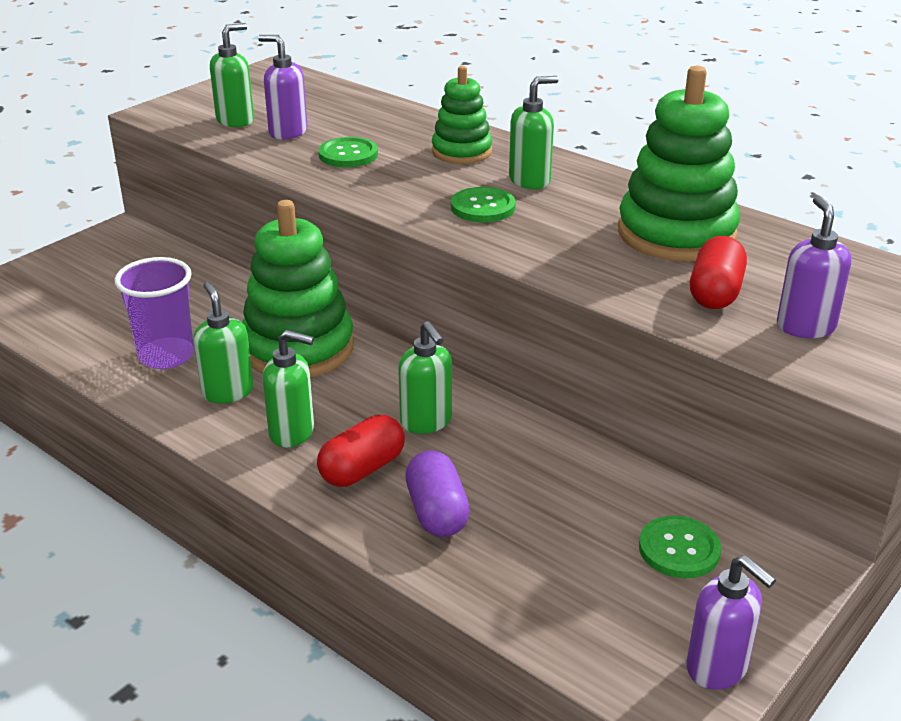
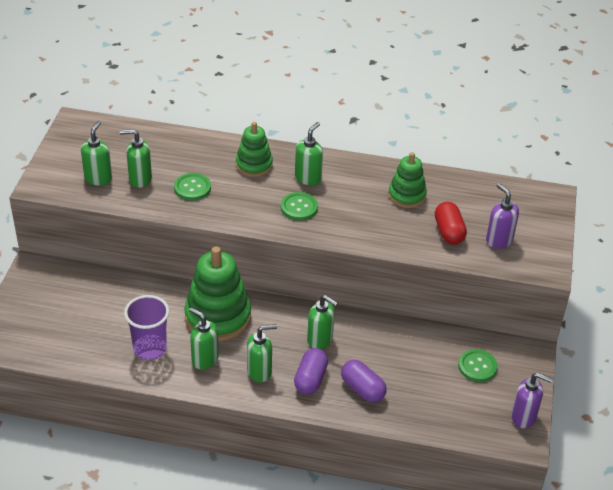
camera: 30 degrees left, 10 degrees up
purple soap dispenser [258,35,307,140] -> green soap dispenser [120,129,152,188]
red capsule [317,415,405,487] -> purple capsule [294,348,328,395]
green stacking toy [618,66,740,261] -> green stacking toy [388,152,427,208], size x0.59

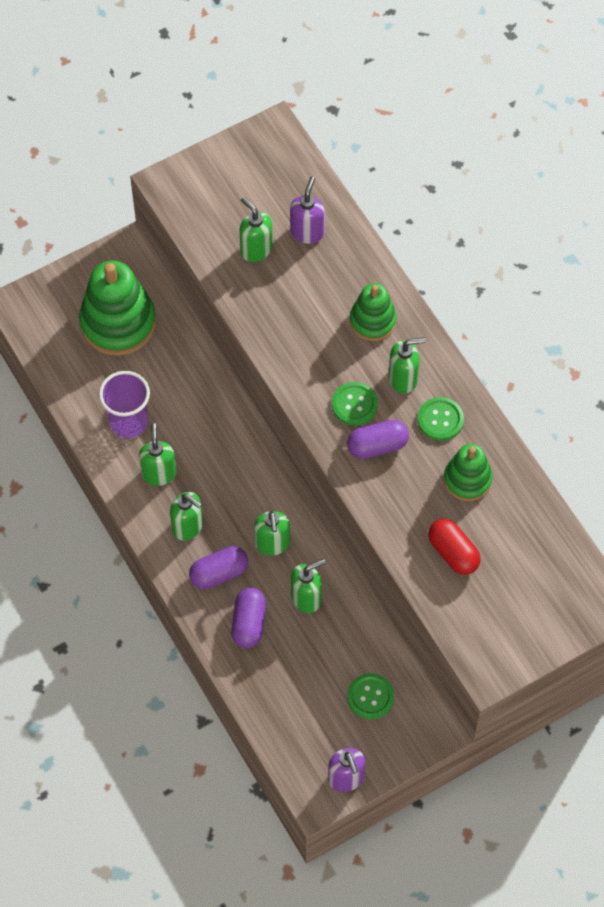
camera: 50 degrees right, 20 degrees up
green soap dispenser [81,121,112,185] -> green soap dispenser moved to [291,559,326,613]
green button [174,173,211,201] -> green button moved to [418,397,464,441]
green stacking toy [184,246,251,341] -> green stacking toy moved to [79,261,156,356]
red capsule [435,202,467,245] -> red capsule turned 75 degrees counterclockwise [428,519,481,575]
purple soap dispenser [486,183,519,249] -> purple soap dispenser moved to [290,177,325,244]
none -> purple capsule [347,420,409,459]

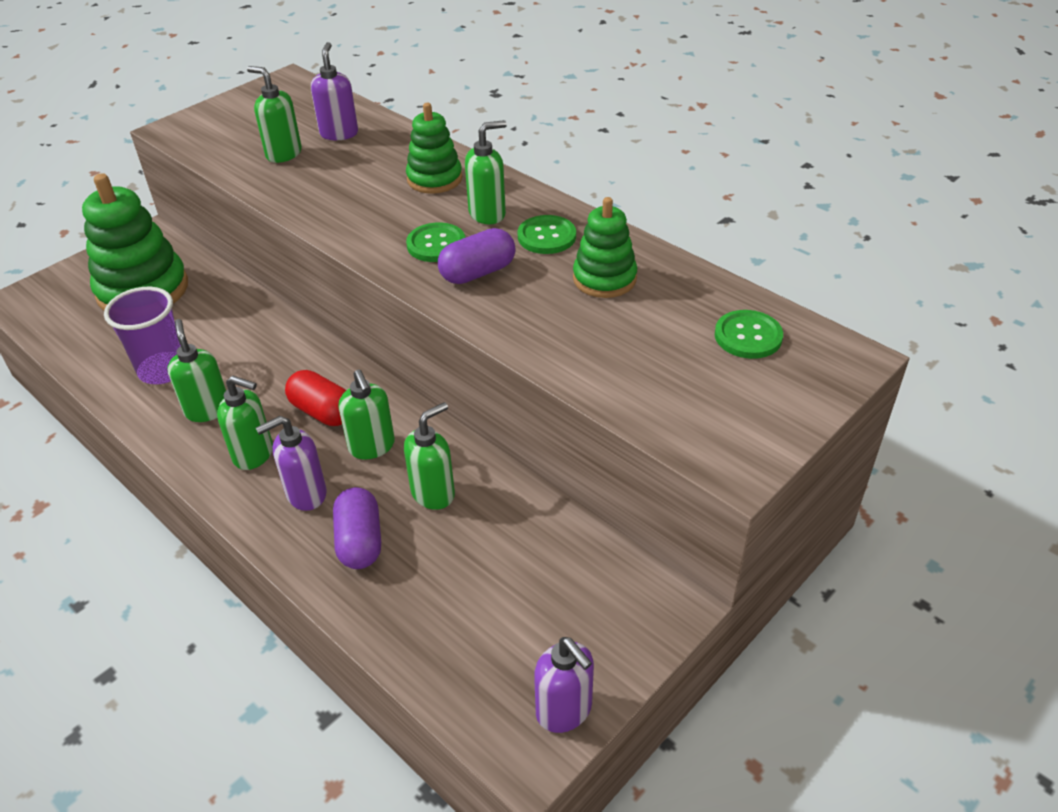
camera: 15 degrees left, 20 degrees down
purple capsule [189,546,248,589] -> purple soap dispenser [256,416,327,511]
green button [347,673,394,719] -> green button moved to [715,310,783,359]
red capsule [428,519,481,575] -> red capsule moved to [285,370,346,426]

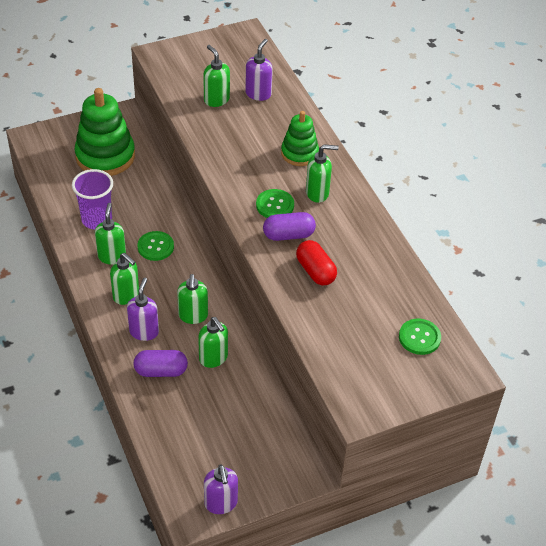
camera: 20 degrees right, 5 degrees up
purple soap dispenser [256,416,327,511] -> purple soap dispenser turned 105 degrees clockwise [127,278,159,341]
red capsule [285,370,346,426] -> red capsule moved to [296,240,337,285]
purple capsule [333,487,381,569] -> purple capsule turned 75 degrees clockwise [133,350,188,377]
green soap dispenser [404,402,455,510] -> green soap dispenser turned 75 degrees clockwise [198,317,228,368]
green button [517,215,576,254] -> green button moved to [138,231,174,261]
green stacking toy [573,197,637,298] -> none

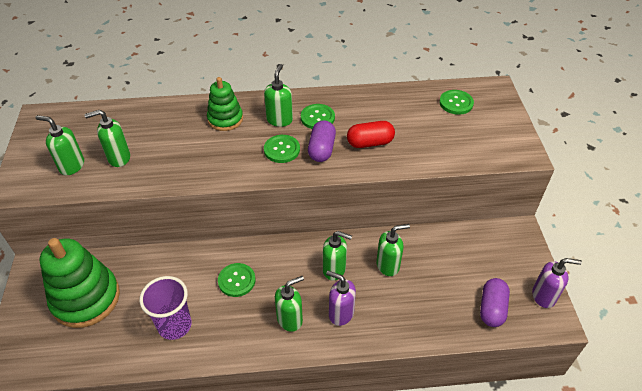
camera: 70 degrees left, 0 degrees up
green soap dispenser [95,203,126,265] -> green soap dispenser moved to [36,115,84,175]
purple capsule [133,350,188,377] -> purple capsule moved to [480,278,510,327]
purple soap dispenser [245,39,273,101] -> none
none -> green button [301,104,335,129]

